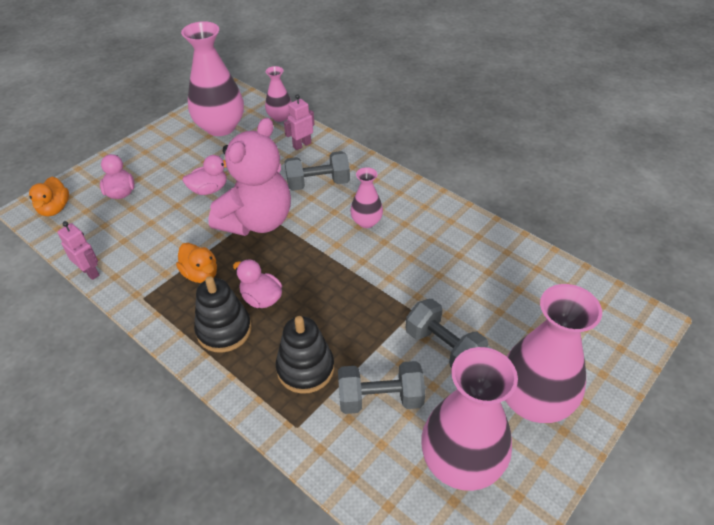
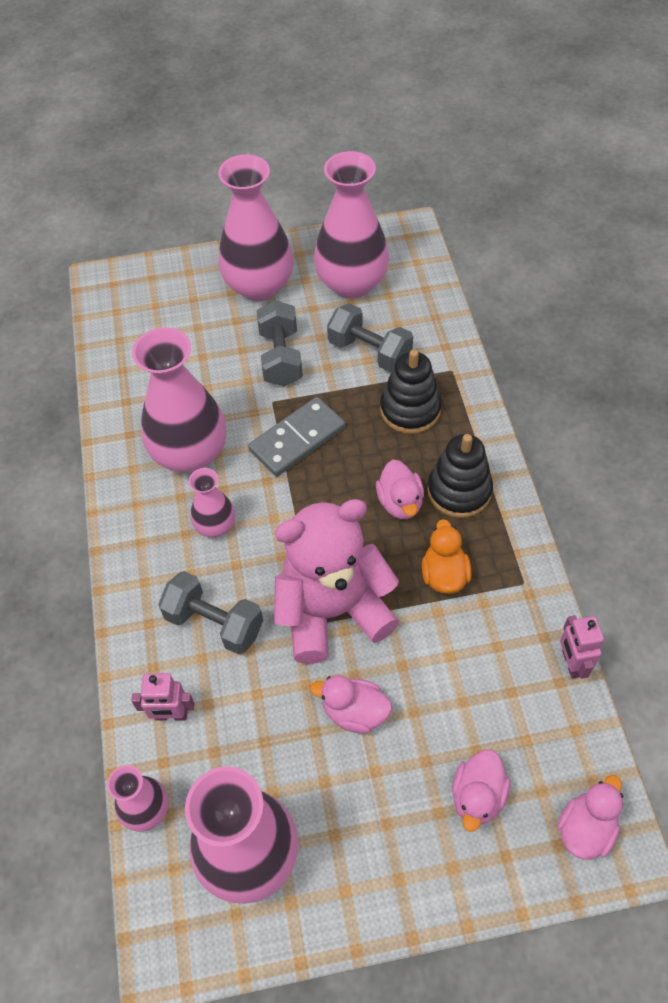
camera: 140 degrees left, 10 degrees up
orange duck [29,177,69,216] -> pink duck [557,775,623,860]
none -> pink vase [132,327,226,472]
none -> grey domino [248,397,345,477]

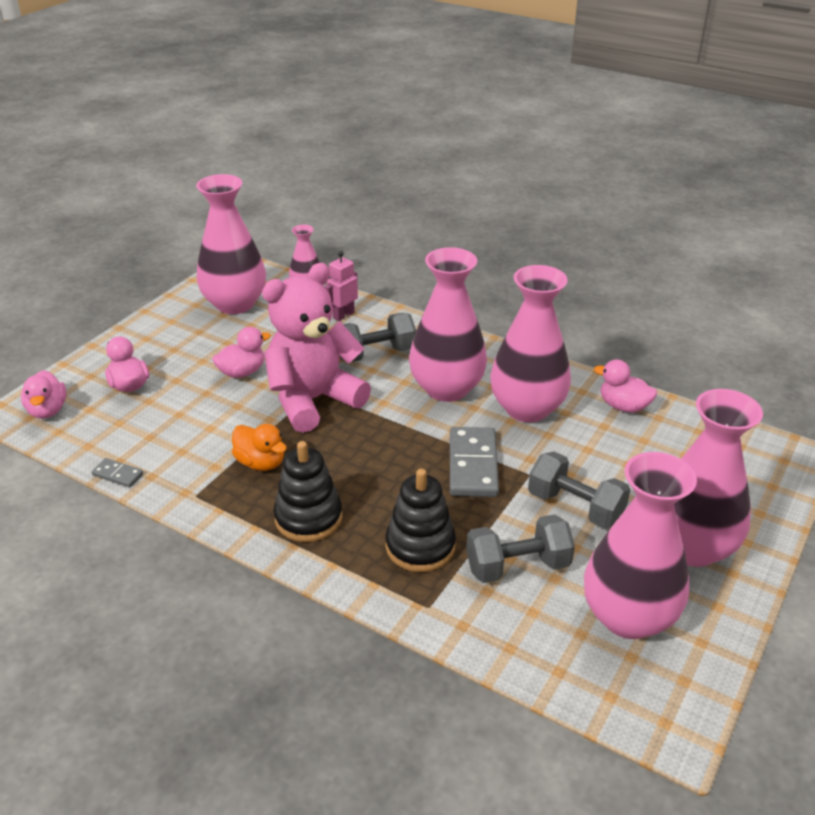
camera: 130 degrees right, 20 degrees down
pink vase [189,468,235,538] -> pink vase [409,247,487,402], size x1.95
pink teddy bear [274,499,399,664] -> pink teddy bear turned 150 degrees counterclockwise [262,263,371,433]
pink duck [376,460,424,519] -> pink duck moved to [594,359,657,413]
pink robot [560,615,604,679] -> grey domino [91,458,144,488]

